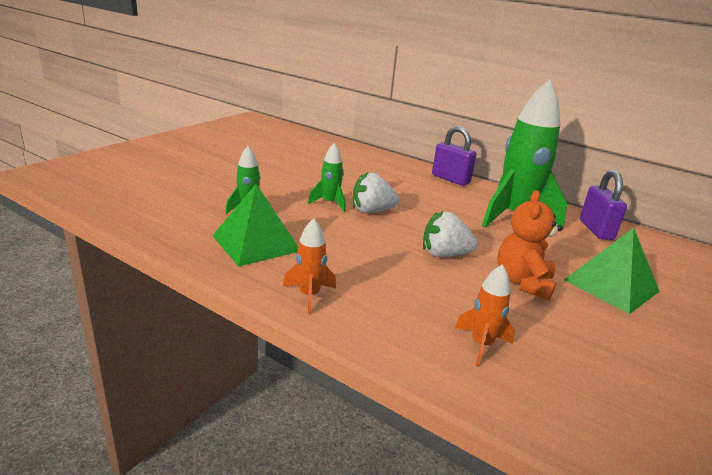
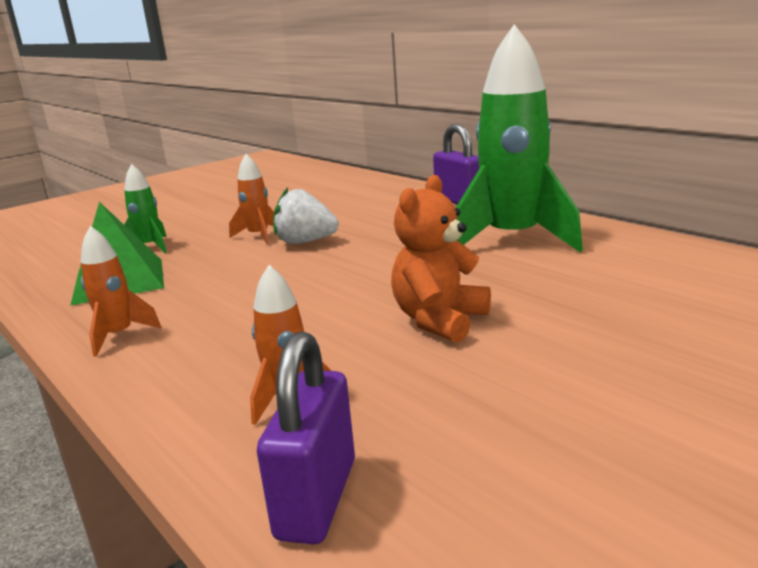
camera: 20 degrees right, 5 degrees down
green rocket [308,143,346,212] -> orange rocket [229,154,274,244]
white strawberry [423,211,478,257] -> none
green pyramid [564,228,660,314] -> none
purple padlock [580,170,627,240] -> purple padlock moved to [257,332,355,545]

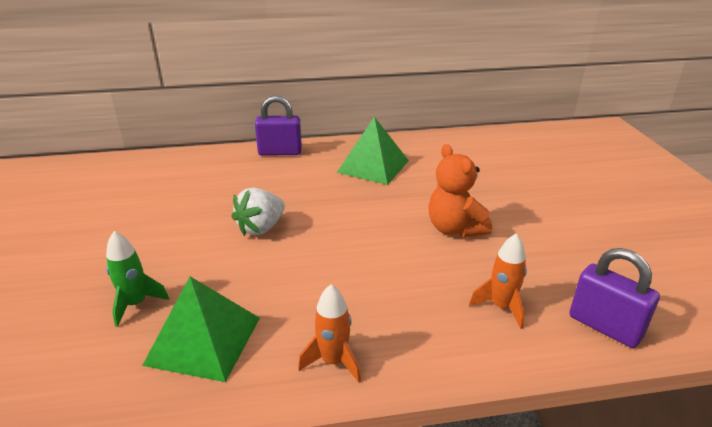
camera: 60 degrees left, 10 degrees up
orange rocket [229,154,274,244] -> none
green rocket [456,24,583,252] -> green pyramid [336,117,409,185]

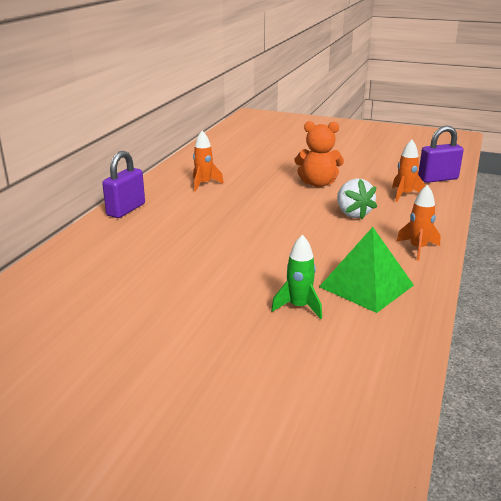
camera: 60 degrees left, 5 degrees down
white strawberry [232,188,285,236] -> white strawberry moved to [337,178,377,219]
green pyramid [336,117,409,185] -> orange rocket [193,131,224,192]

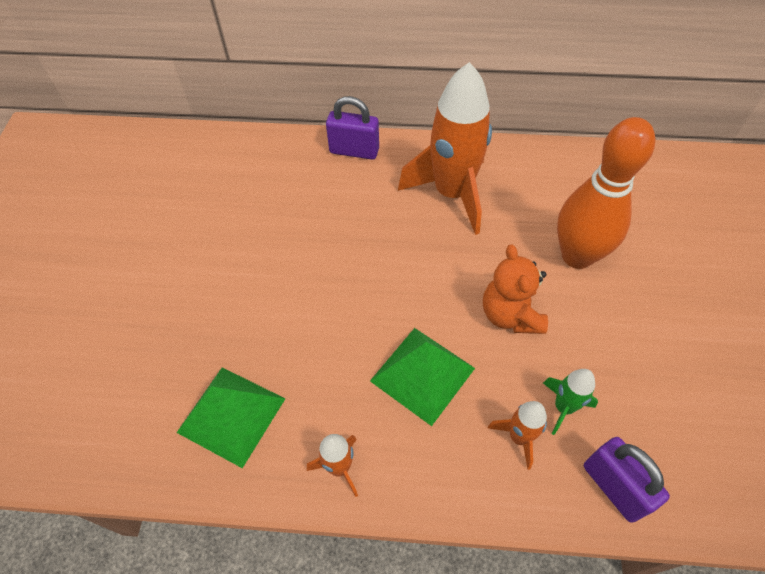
camera: 75 degrees right, 30 degrees up
orange rocket [193,131,224,192] -> orange rocket [398,62,492,235], size x2.18
green rocket [271,235,322,319] -> green rocket moved to [543,369,598,435]
white strawberry [337,178,377,219] -> green pyramid [370,328,475,426]
none -> orange bowling pin [557,117,655,269]

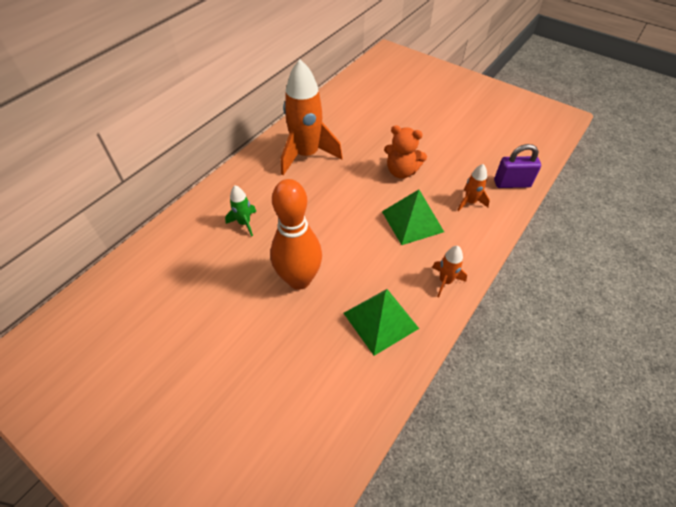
camera: 60 degrees left, 5 degrees down
purple padlock [326,96,379,160] -> none
green rocket [543,369,598,435] -> green rocket moved to [225,185,256,236]
orange bowling pin [557,117,655,269] -> orange bowling pin moved to [270,179,322,290]

